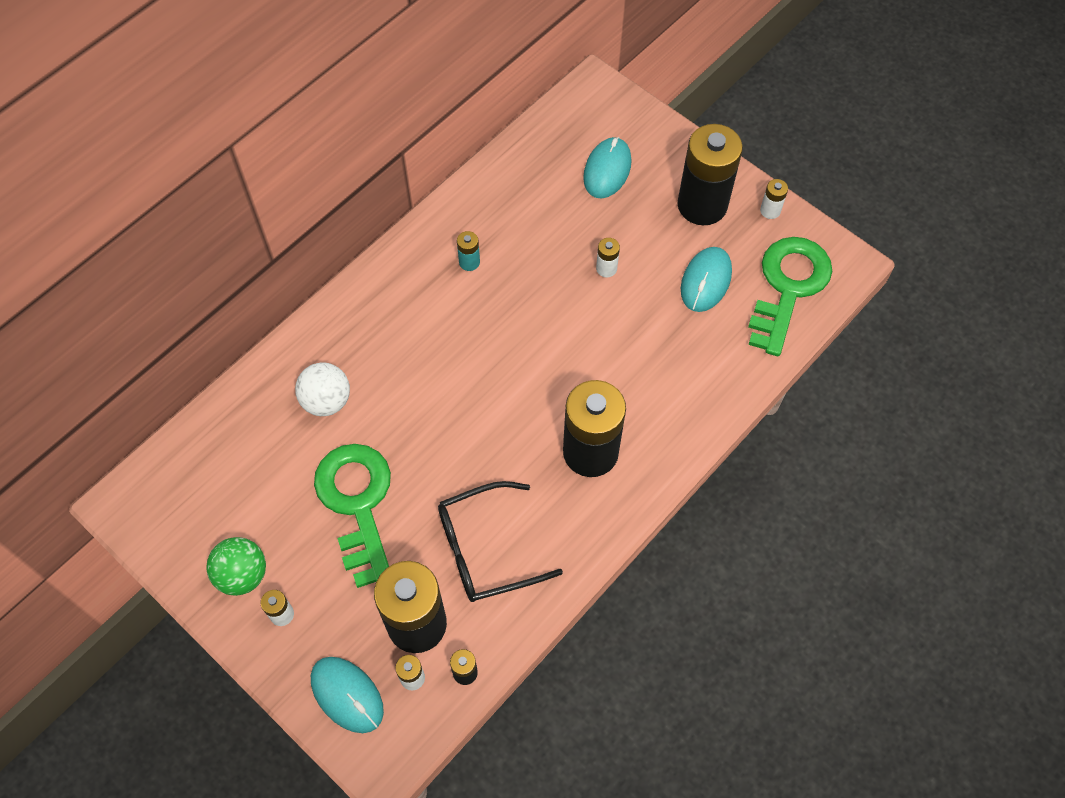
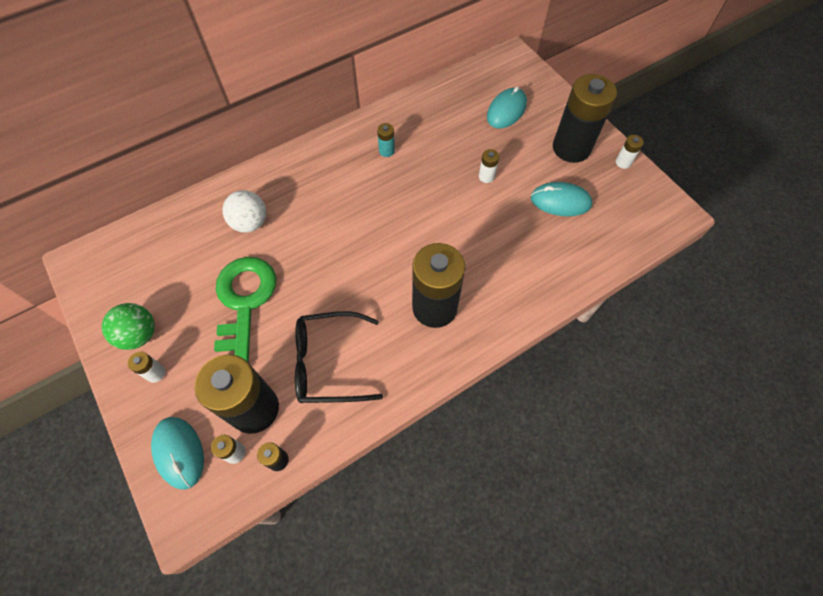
camera: 15 degrees right, 0 degrees up
turquoise mouse [681,247,732,312] -> turquoise mouse turned 60 degrees clockwise [531,182,593,216]
green key [748,237,832,356] -> none

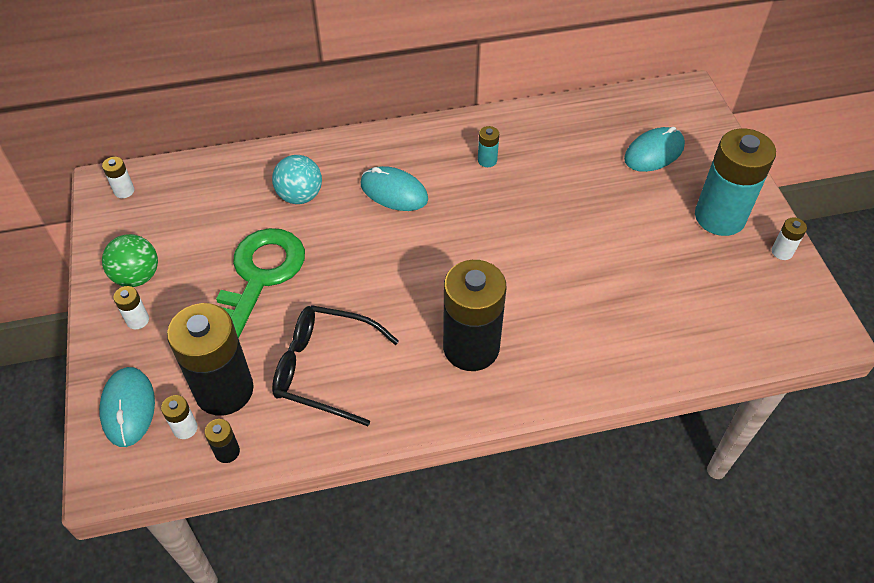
camera: 20 degrees right, 10 degrees down
white ball [222,190,266,233] -> turquoise ball [272,155,322,204]
white battery [479,149,499,183] -> white battery moved to [102,157,134,198]
turquoise mouse [531,182,593,216] -> turquoise mouse moved to [361,166,428,211]
black battery [553,74,617,163] -> turquoise battery [695,128,776,236]

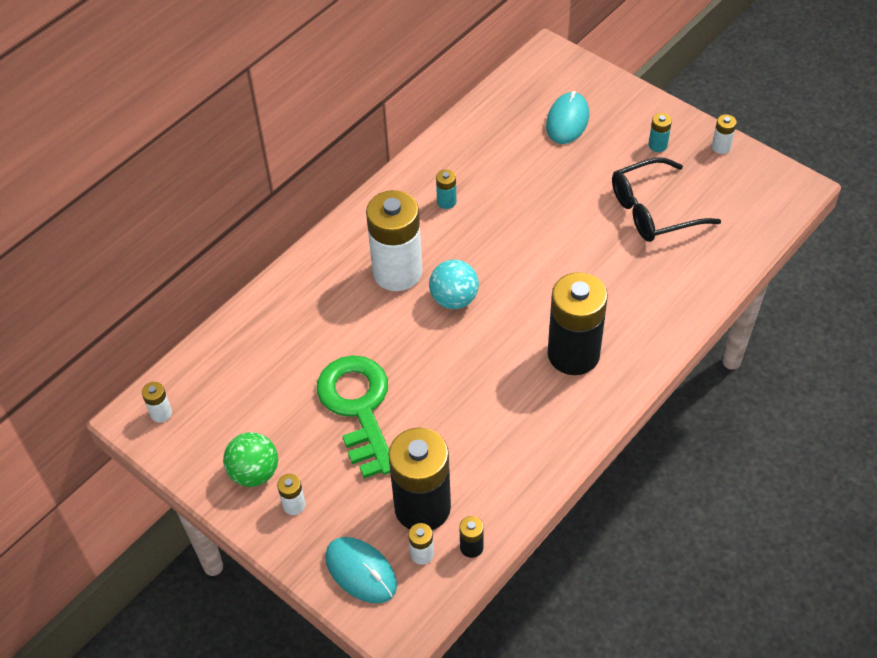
camera: 35 degrees left, 0 degrees up
turquoise ball [272,155,322,204] -> turquoise ball moved to [429,260,479,309]
black glasses [272,305,399,426] -> black glasses moved to [612,157,721,242]
turquoise mouse [361,166,428,211] -> white battery [366,190,422,291]
turquoise battery [695,128,776,236] -> turquoise battery [649,113,672,152], size x0.41

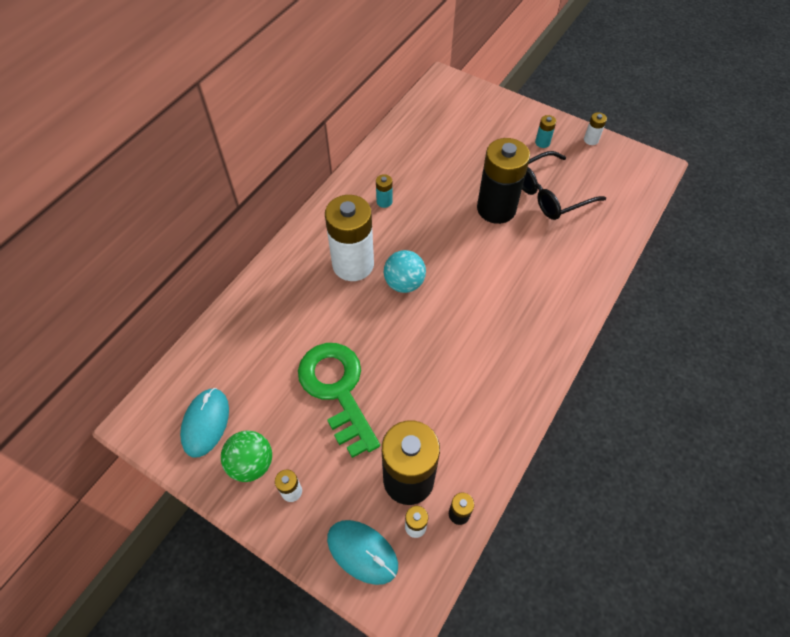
camera: 10 degrees left, 5 degrees up
white battery [142,382,172,422] -> none
turquoise mouse [546,91,589,144] -> turquoise mouse moved to [180,388,229,458]
black battery [548,272,608,375] -> black battery moved to [477,138,530,224]

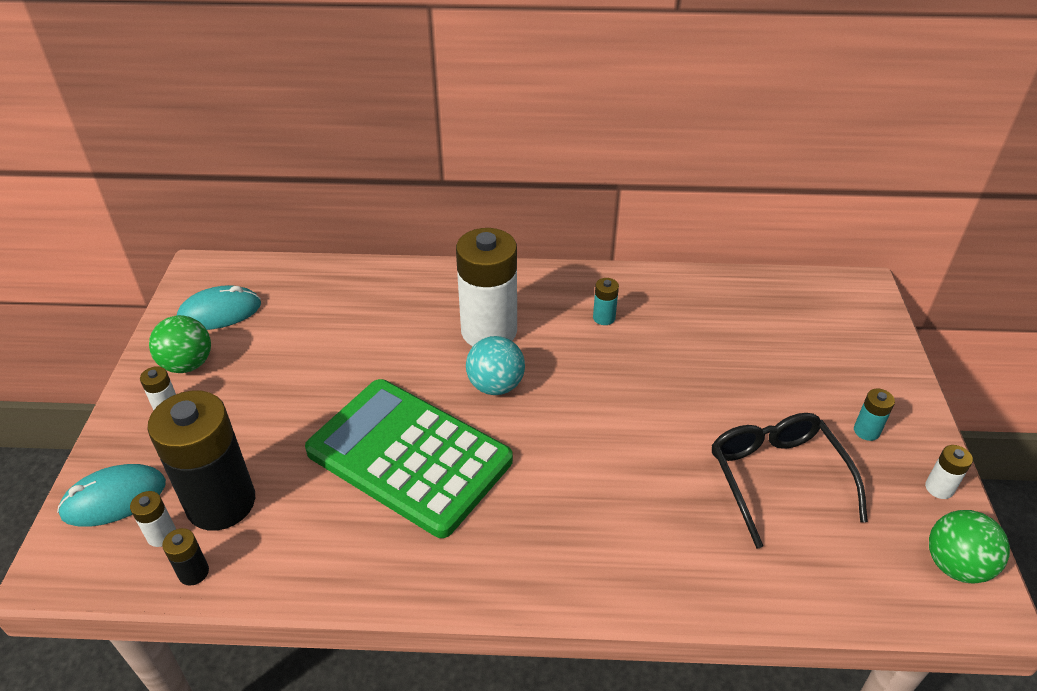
camera: 60 degrees right, 15 degrees down
green key [298,343,380,458] -> none
turquoise mouse [327,520,398,585] -> turquoise mouse turned 60 degrees clockwise [57,464,166,527]
black battery [477,138,530,224] -> none
black glasses [522,151,606,220] -> black glasses turned 45 degrees clockwise [712,413,868,549]
none -> green calculator [305,379,513,538]
none -> green ball [929,510,1010,584]

